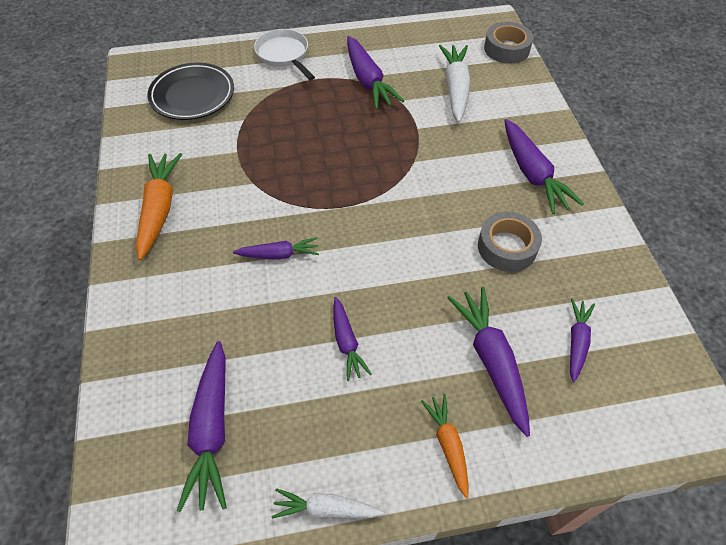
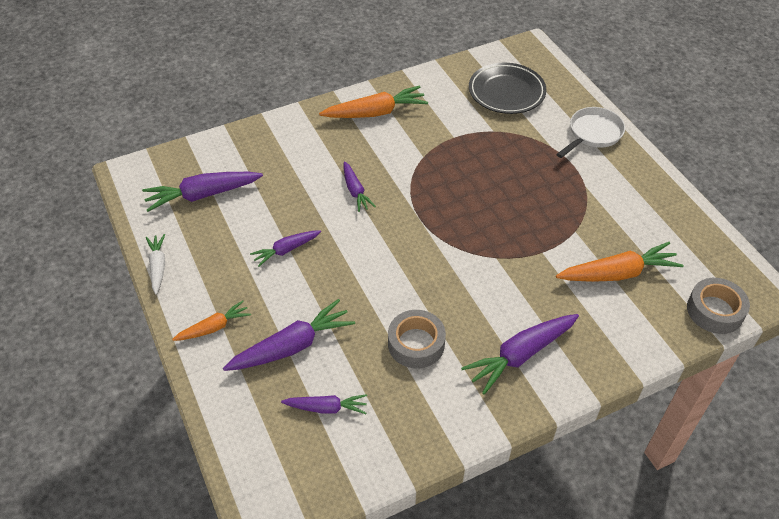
camera: 75 degrees right, 5 degrees down
purple carrot [347,36,404,110] -> none
white carrot [439,45,471,123] -> orange carrot [556,242,683,282]

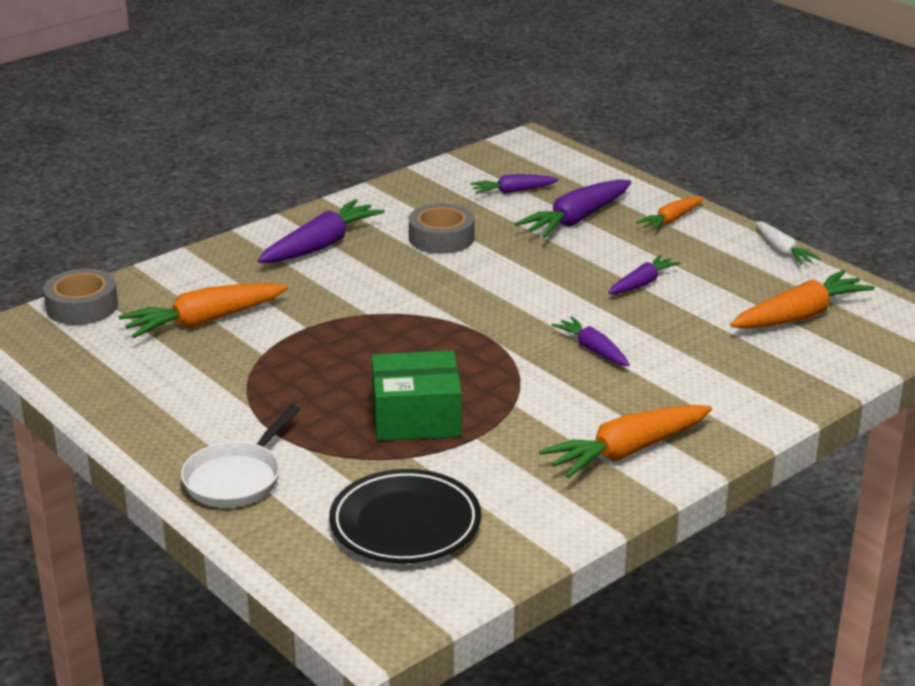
camera: 165 degrees right, 20 degrees down
purple carrot [142,172,263,212] -> orange carrot [730,270,875,329]
none -> green box [372,351,462,441]

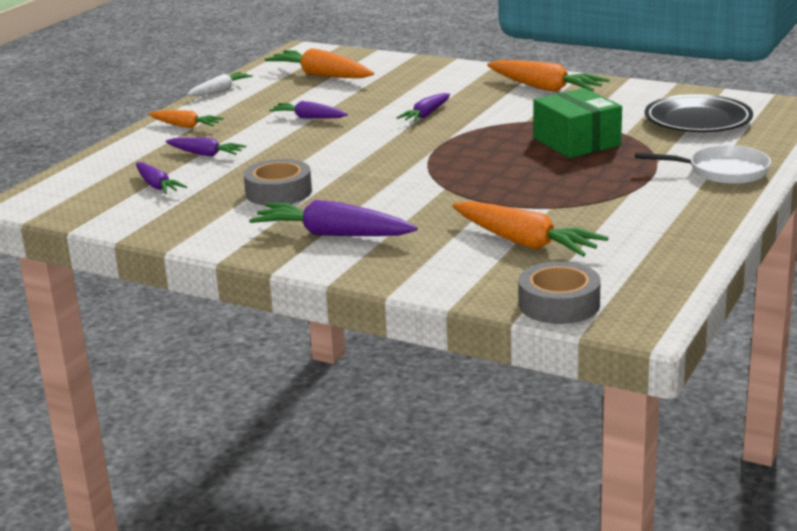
camera: 110 degrees left, 5 degrees down
purple carrot [515,179,631,238] -> purple carrot [166,138,246,157], size x0.60

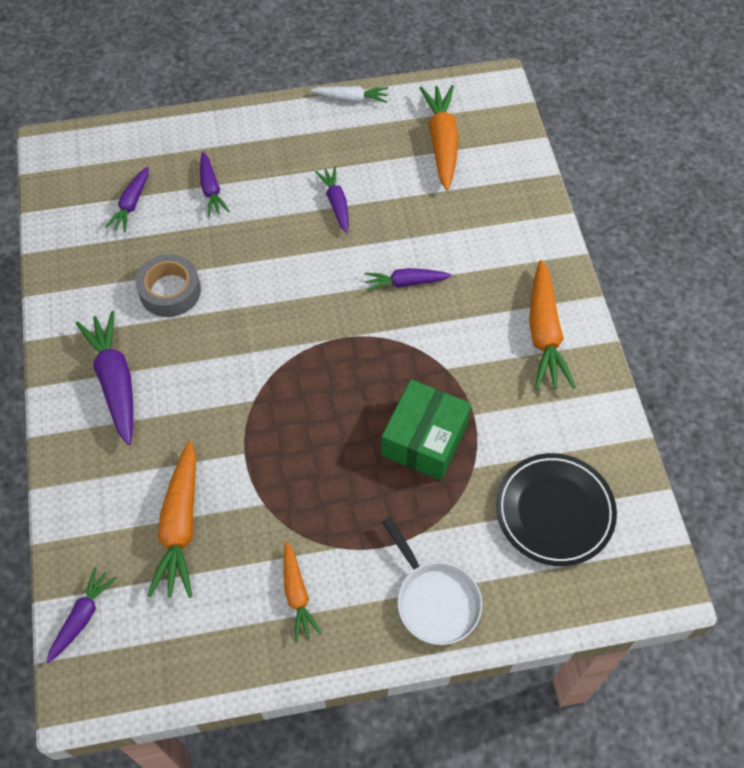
camera: 50 degrees right, 35 degrees up
orange carrot [148,110,224,128] -> orange carrot moved to [283,542,322,641]
grey tape [518,262,601,324] -> purple carrot [47,567,117,663]

